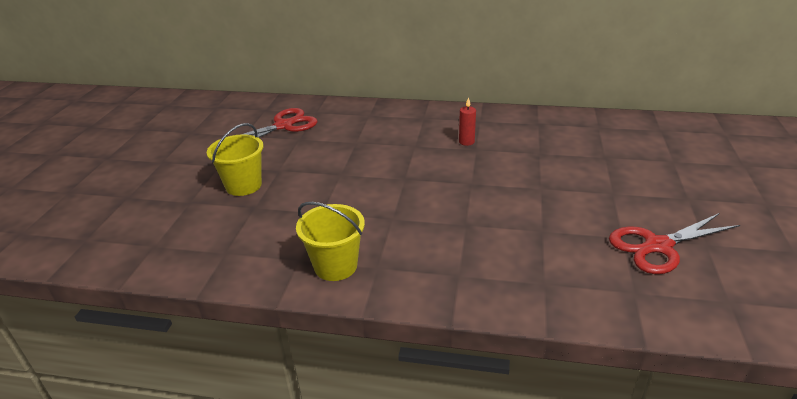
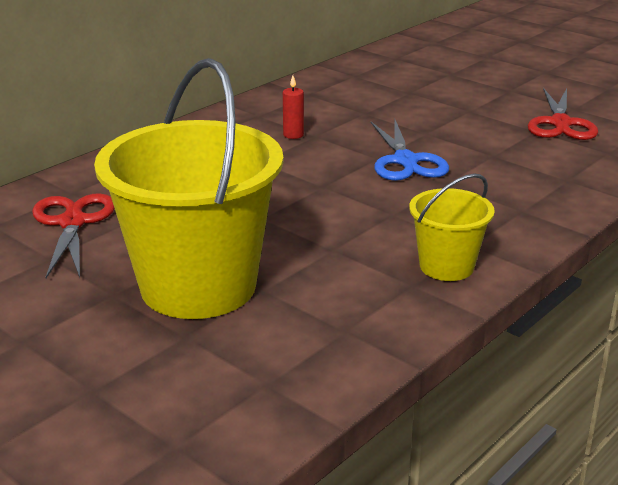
camera: 60 degrees left, 5 degrees down
yellow bucket [207,123,264,196] -> yellow bucket [94,58,284,319], size x2.06
none -> blue scissors [371,120,449,181]

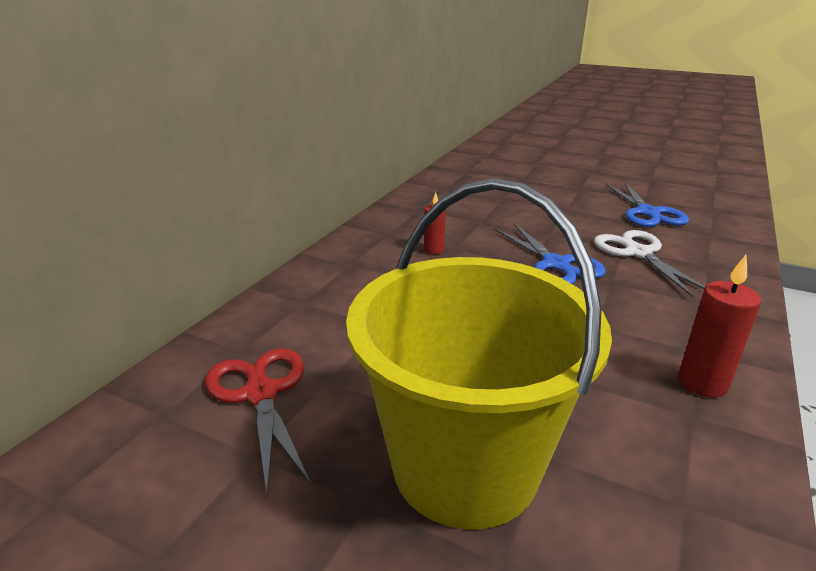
camera: 15 degrees left, 0 degrees up
yellow bucket [409,174,495,281] -> red candle [678,255,761,398]
red scissors [527,88,598,140] -> blue scissors [606,183,689,227]
none -> white scissors [594,230,705,297]

